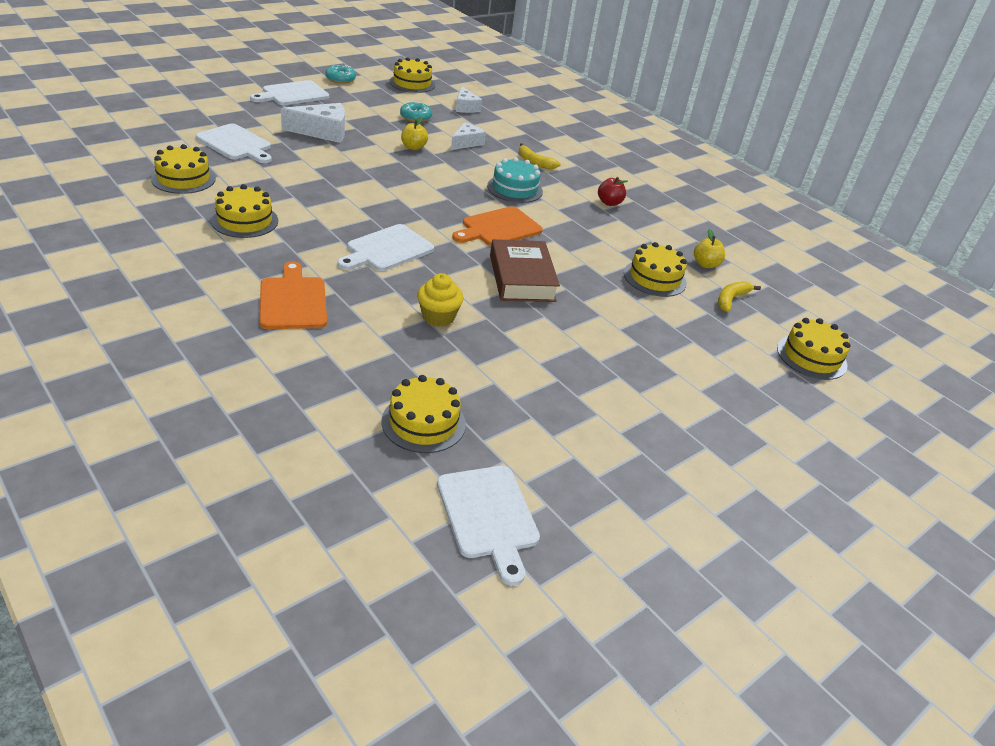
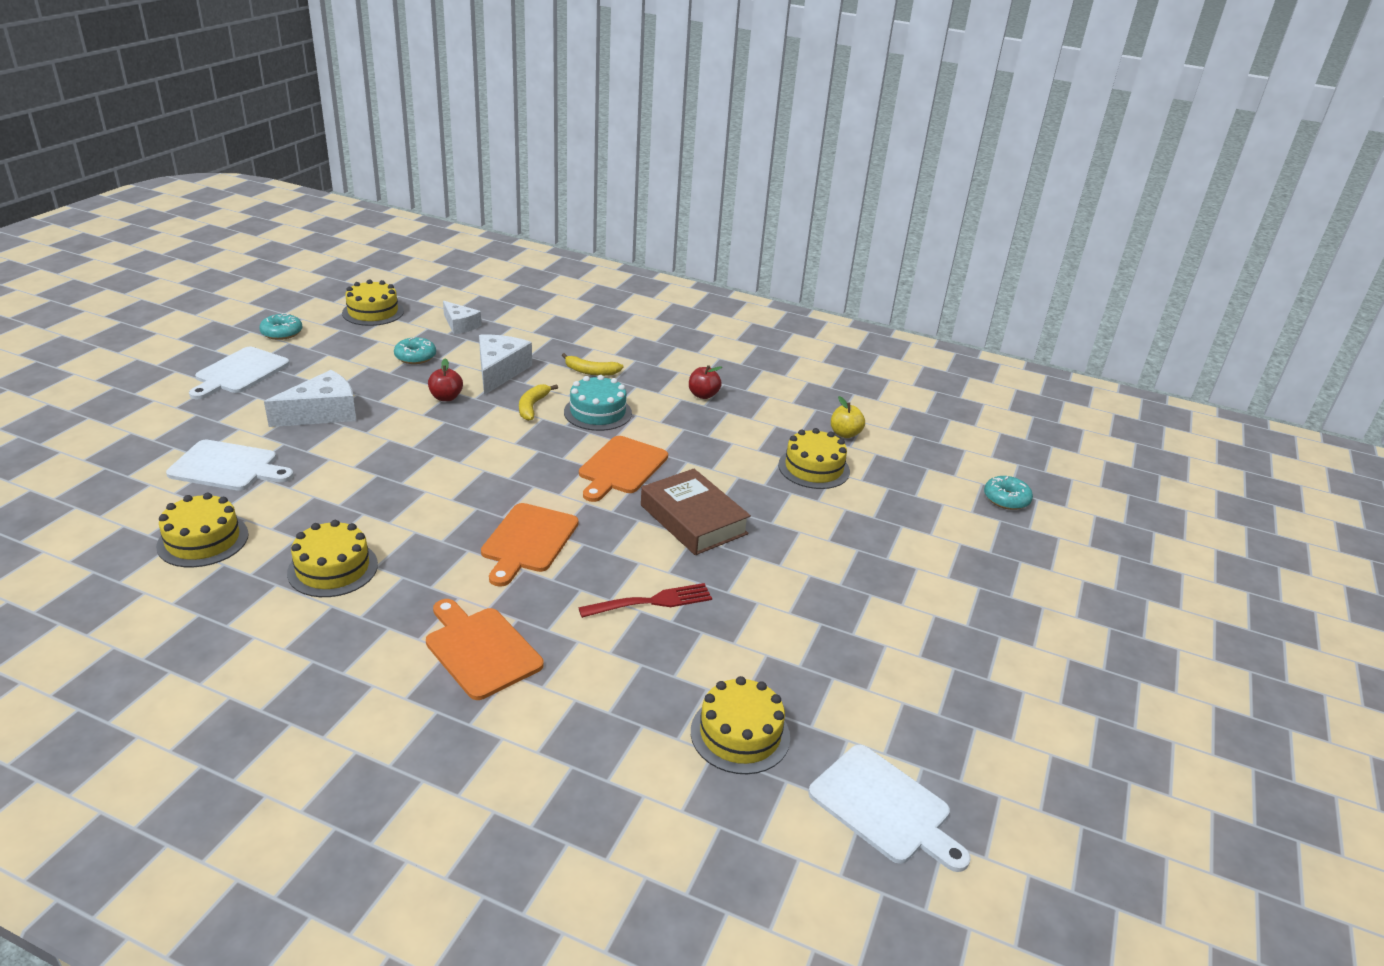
camera: 25 degrees left, 5 degrees down
white cutting board [337,224,434,271] -> orange cutting board [481,503,579,587]
yellow apple [401,117,428,150] -> red apple [428,358,463,401]
yellow cupcake [417,273,464,327] -> red fork [578,583,712,618]
white cheese [451,122,486,150] -> white cheese [479,335,532,395], size x1.55
yellow banana [718,281,761,312] -> yellow banana moved to [519,384,558,421]
yellow cake [777,318,851,380] -> turquoise donut [984,476,1033,510]

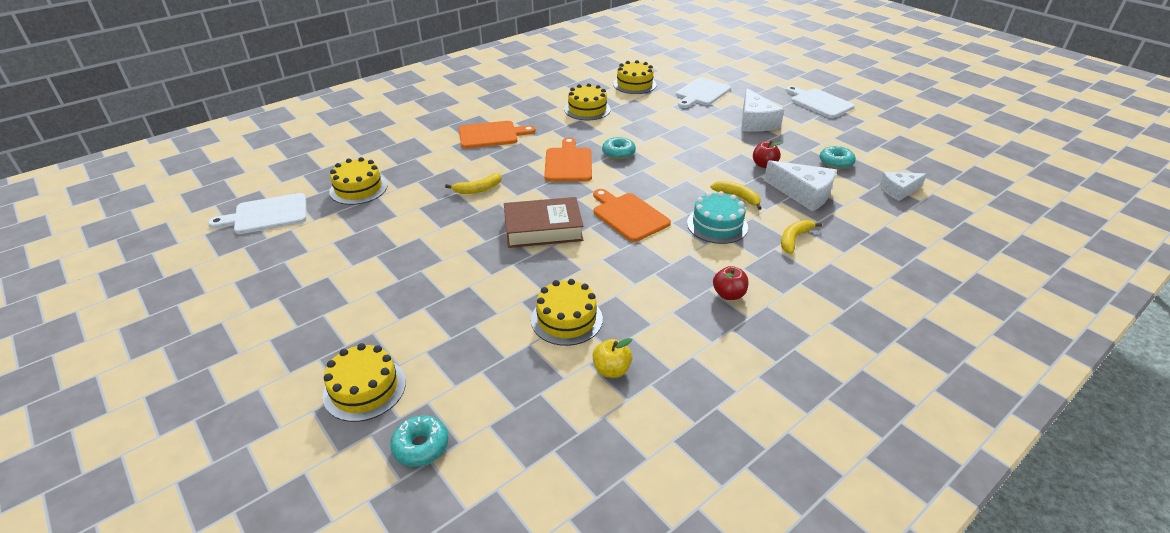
camera: 120 degrees right, 5 degrees up
turquoise donut [259,313,303,340] -> turquoise donut moved to [602,137,636,160]
yellow cake [342,279,404,326] -> yellow cake moved to [323,343,406,422]
orange cutting board [481,503,579,587] -> orange cutting board turned 45 degrees clockwise [544,137,592,182]
red fork [578,583,712,618] -> yellow banana [445,173,502,194]

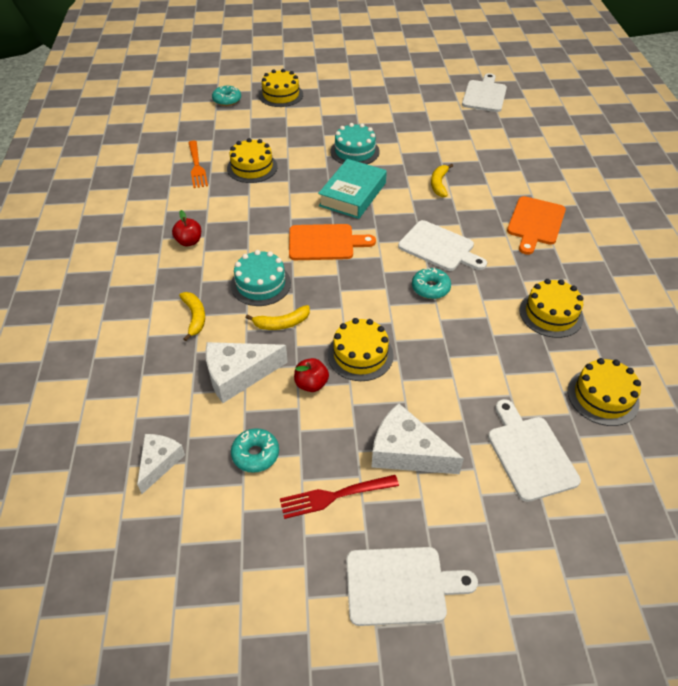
camera: 125 degrees right, 10 degrees up
yellow cake [329,157,388,205] -> yellow cake moved to [328,318,394,381]
brown book [504,197,584,248] -> turquoise book [318,159,387,219]
orange cutting board [544,137,592,182] -> white cutting board [398,220,487,271]
yellow apple [593,338,632,378] -> orange fork [188,141,208,188]
none -> red fork [280,475,399,519]
none -> turquoise cake [330,123,380,164]

